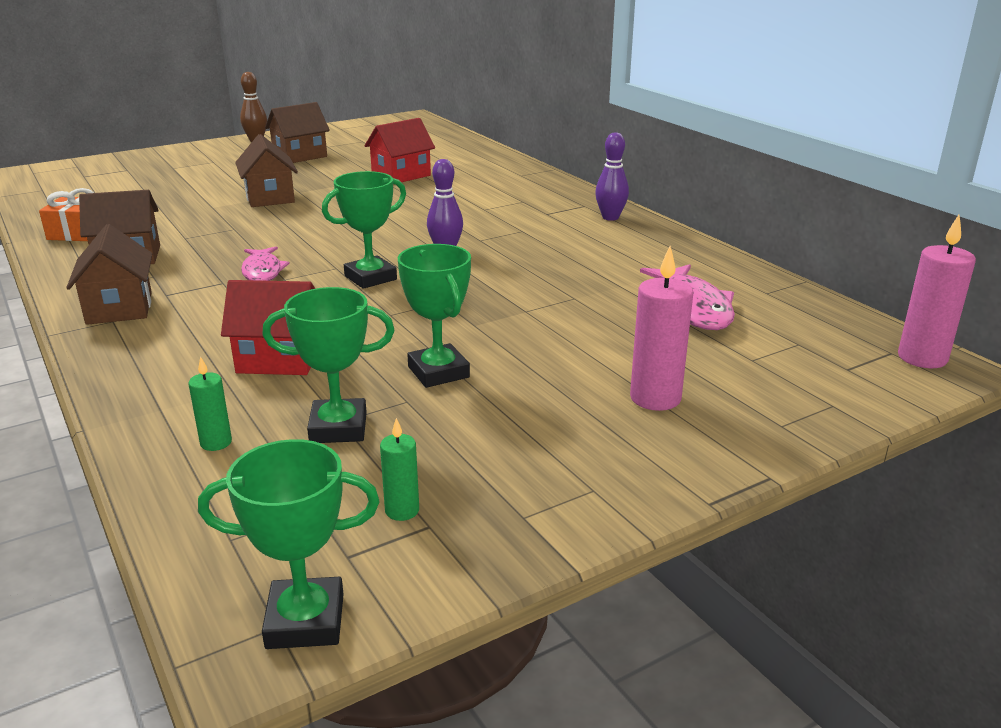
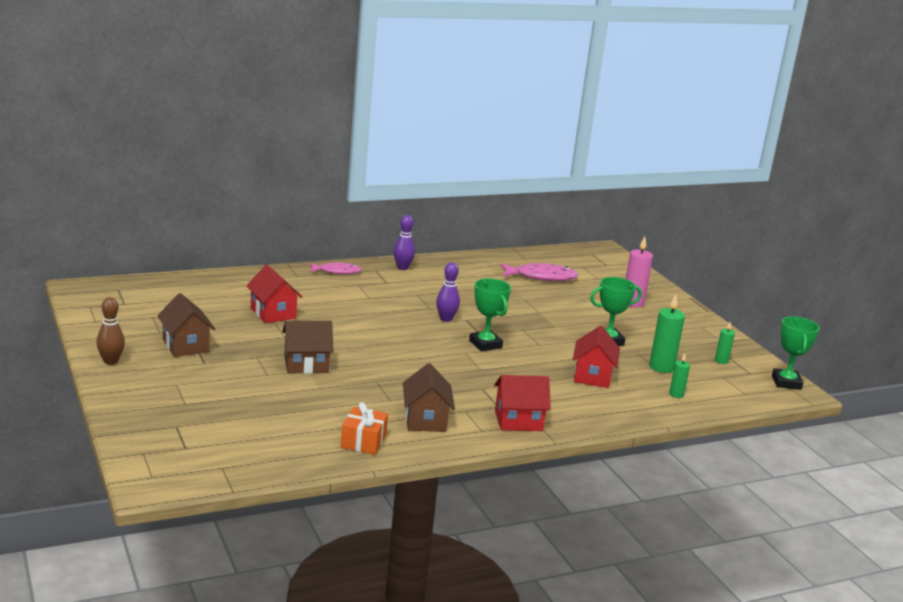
camera: 85 degrees left, 5 degrees down
brown house [66,224,152,325] -> red house [494,375,551,431]
pink fish [241,246,290,281] -> pink fish moved to [309,262,362,274]
green trophy [262,287,394,443] -> green candle [649,294,685,373]
pink candle [898,215,976,368] -> none

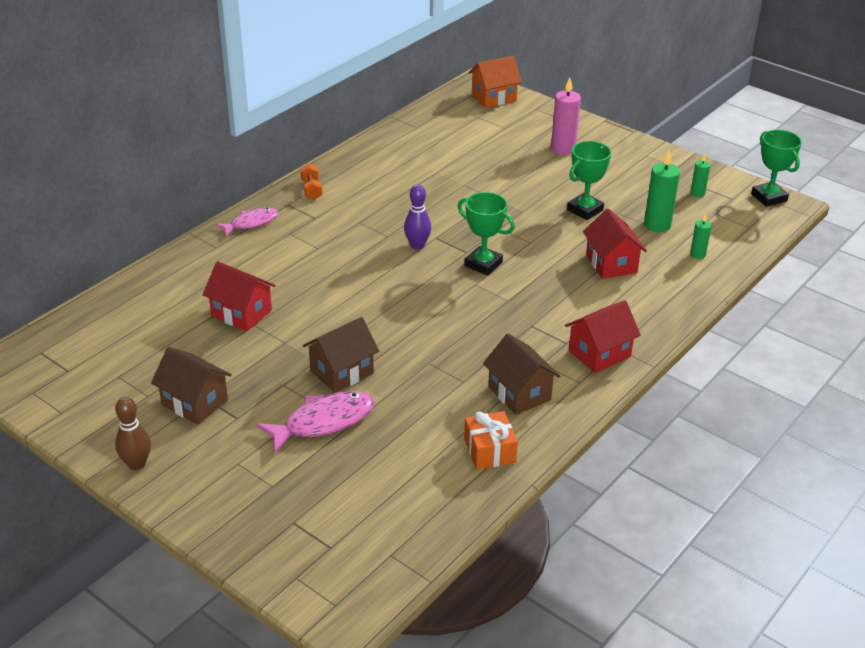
camera: 25 degrees left, 15 degrees up
purple bowling pin [393,215,415,270] -> orange dumbbell [301,164,323,199]
pink fish [500,263,579,281] -> pink fish moved to [256,391,375,454]
none -> orange house [469,56,522,108]

